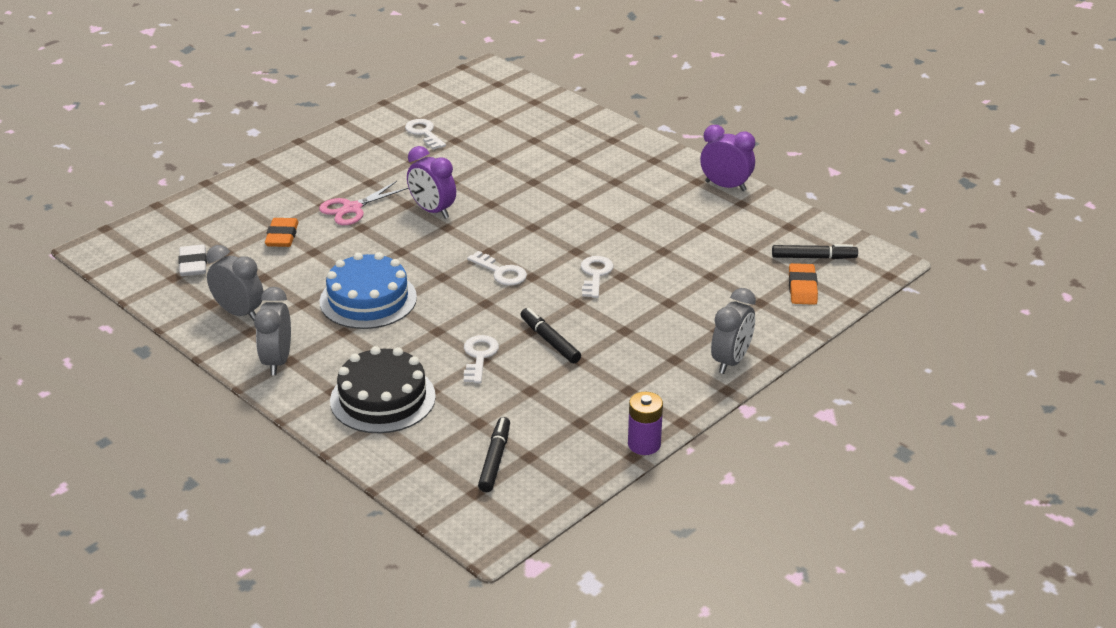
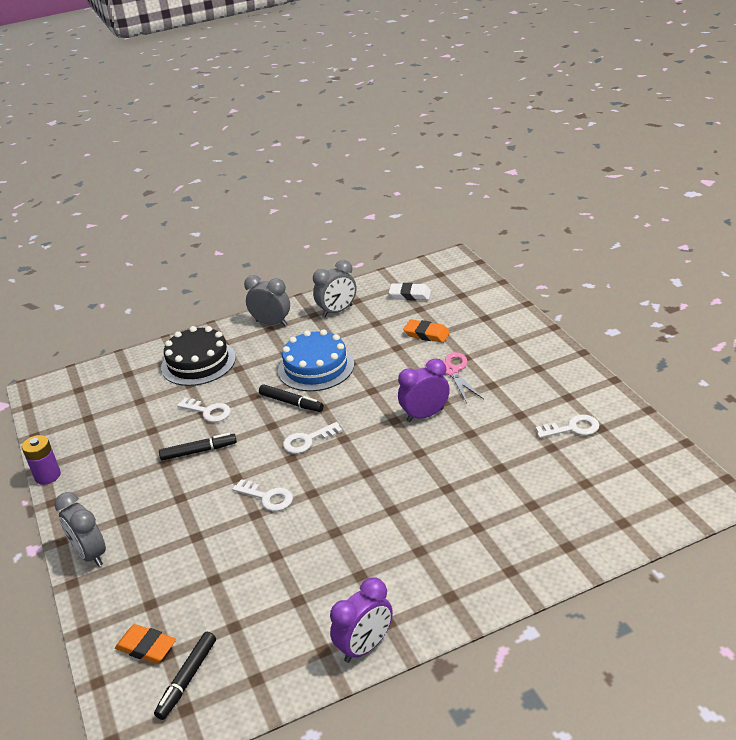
camera: 115 degrees right, 0 degrees up
black marker [478,417,510,492] -> black marker moved to [259,384,324,412]

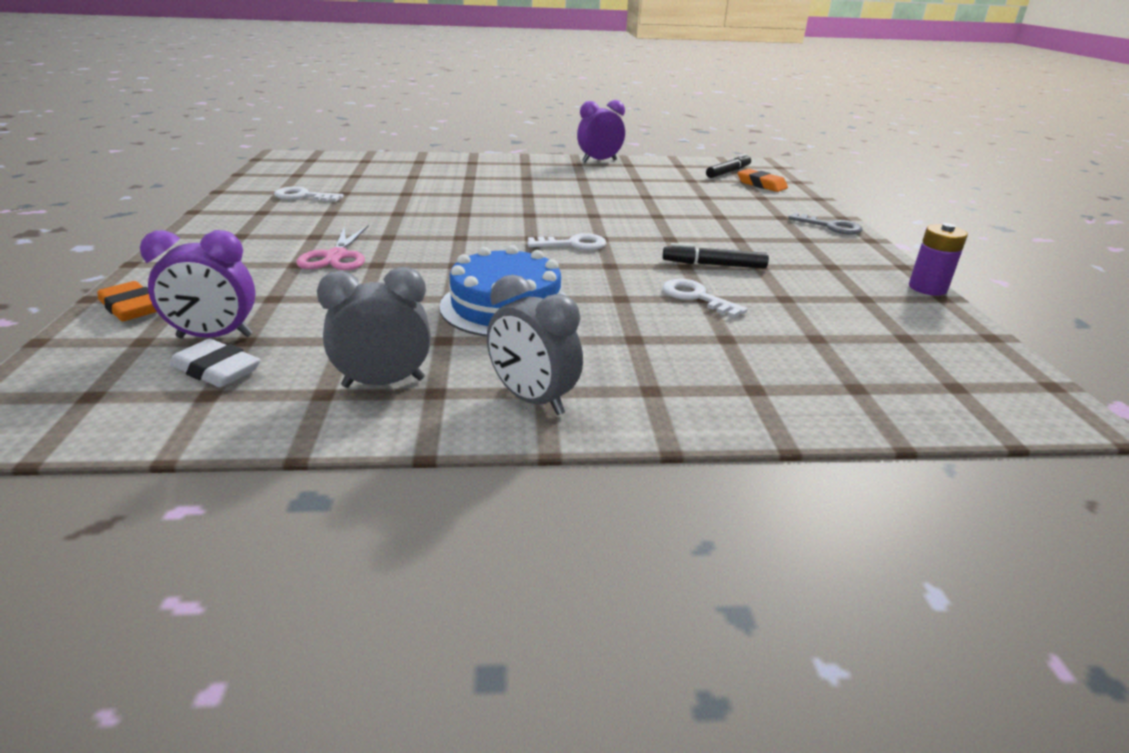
camera: 165 degrees left, 5 degrees down
grey clock [55,492,106,567] -> grey key [788,212,862,235]
black cake [161,326,236,386] -> none
white key [232,479,293,511] -> none
black marker [259,384,324,412] -> none
purple clock [398,359,450,422] -> purple clock moved to [140,230,255,338]
orange eraser [403,319,450,343] -> orange eraser moved to [97,281,157,321]

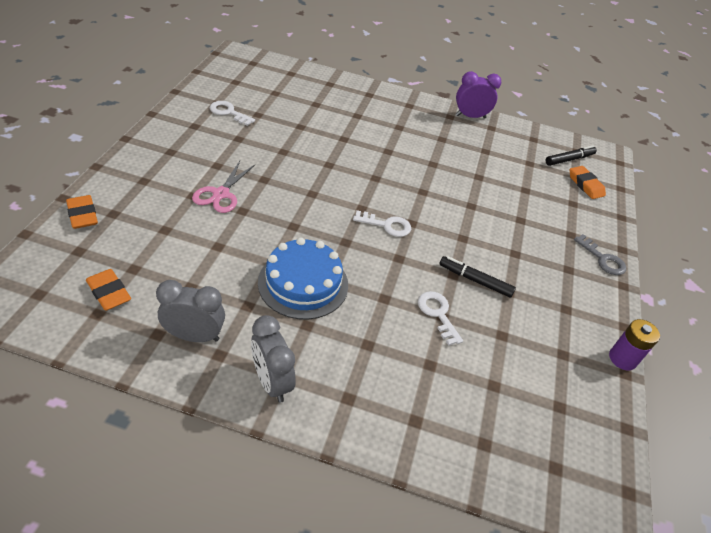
camera: 15 degrees right, 15 degrees up
purple clock [140,230,255,338] -> none
white eraser [170,339,261,387] -> orange eraser [86,269,131,311]

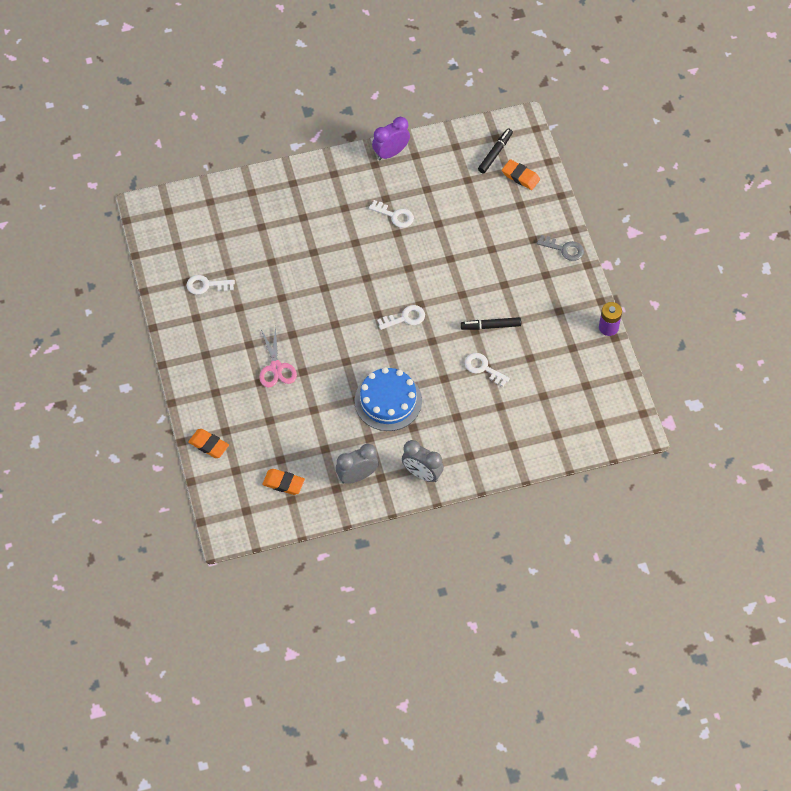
camera: 25 degrees left, 15 degrees up
none -> white key [369,200,414,228]

